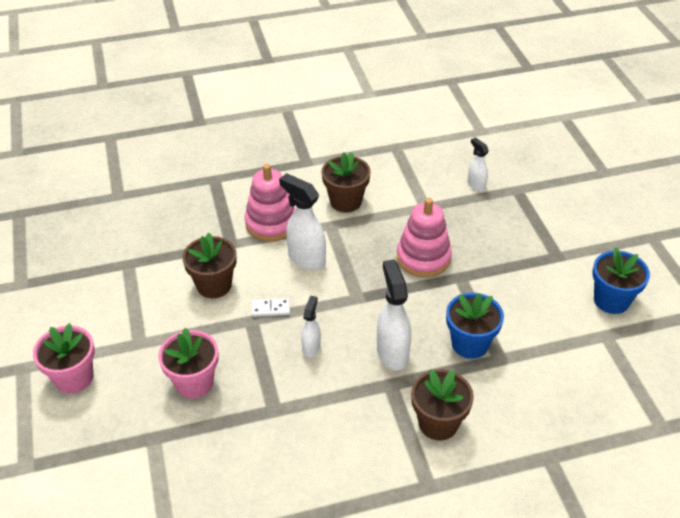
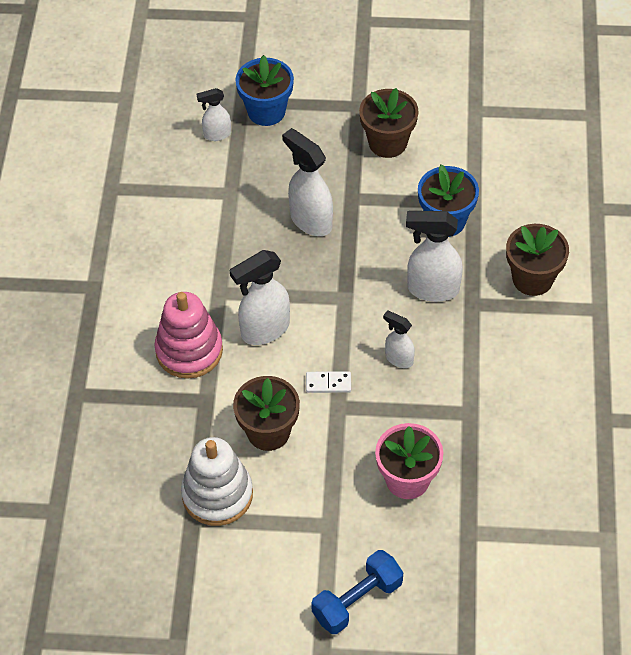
camera: 70 degrees left, 10 degrees up
pink flower pot [33,323,95,394] -> blue dumbbell [311,550,403,634]
white domino [252,298,290,317] -> white domino turned 75 degrees clockwise [306,371,351,393]
brown flower pot [322,152,371,213] -> brown flower pot moved to [359,88,419,158]
pink stacking toy [397,198,452,277] -> white spray bottle [282,128,333,236]
blue flower pot [592,247,650,314] -> blue flower pot moved to [235,55,294,126]
none -> white stacking toy [181,437,253,526]

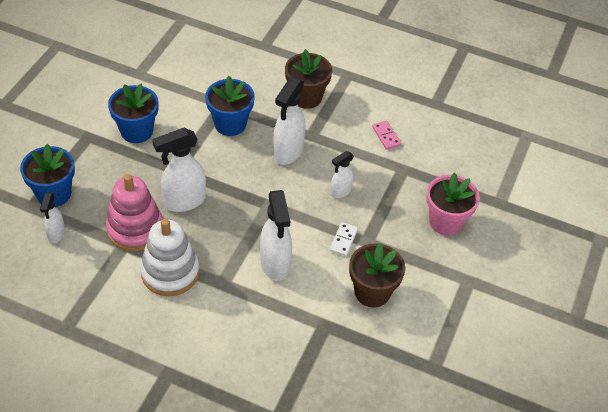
camera: 75 degrees left, 5 degrees down
pink stacking toy [154,292,223,379] -> pink stacking toy moved to [106,174,163,251]
white stacking toy [181,437,253,526] -> white stacking toy moved to [140,219,199,296]
blue dumbbell [311,550,403,634] -> none
brown flower pot [359,88,419,158] -> blue flower pot [108,83,159,143]
none -> pink domino [372,121,401,150]

